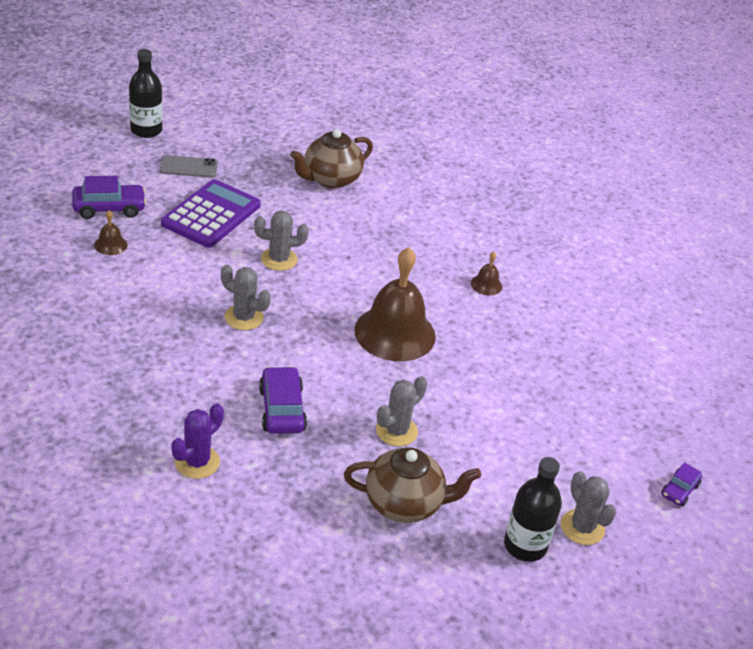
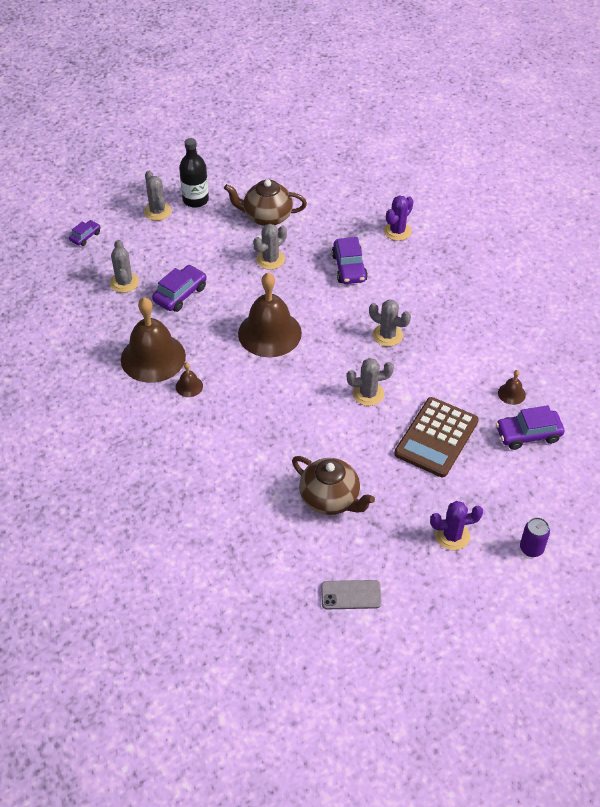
camera: 175 degrees left, 10 degrees up
black bottle [129,49,163,138] -> purple can [520,517,550,557]
grey phone [160,155,218,178] -> grey phone moved to [321,580,382,609]
purple calculator [161,179,261,248] -> brown calculator [394,397,479,477]
brown teapot [290,129,373,189] -> brown teapot turned 75 degrees clockwise [292,456,375,515]
none -> grey cactus [110,240,139,293]
none -> brown bell [121,297,186,383]
none -> purple car [152,265,207,312]
none -> purple cactus [430,501,483,551]

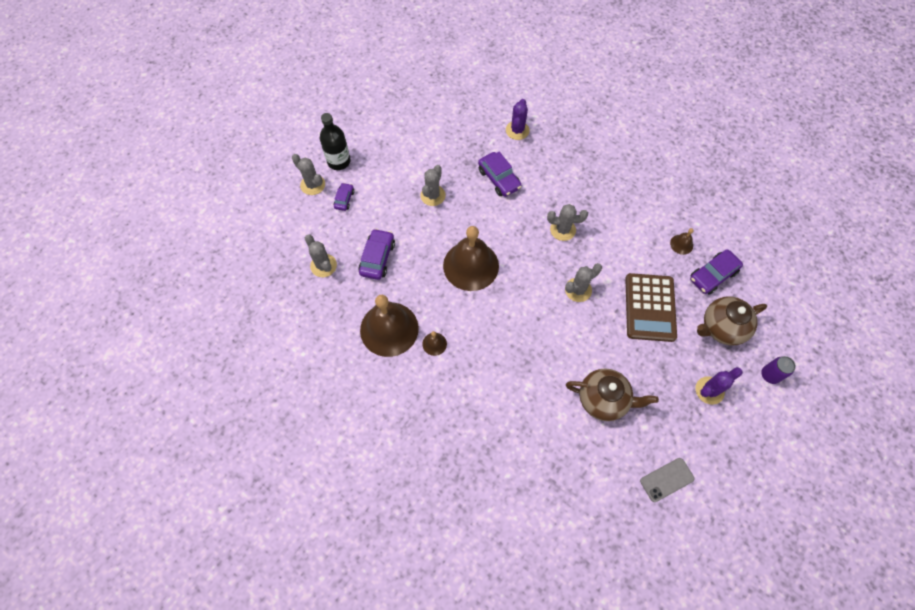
camera: 25 degrees left, 15 degrees up
purple car [69,220,101,246] -> purple car moved to [334,183,354,211]
brown teapot [224,179,307,226] -> brown teapot moved to [697,296,767,345]

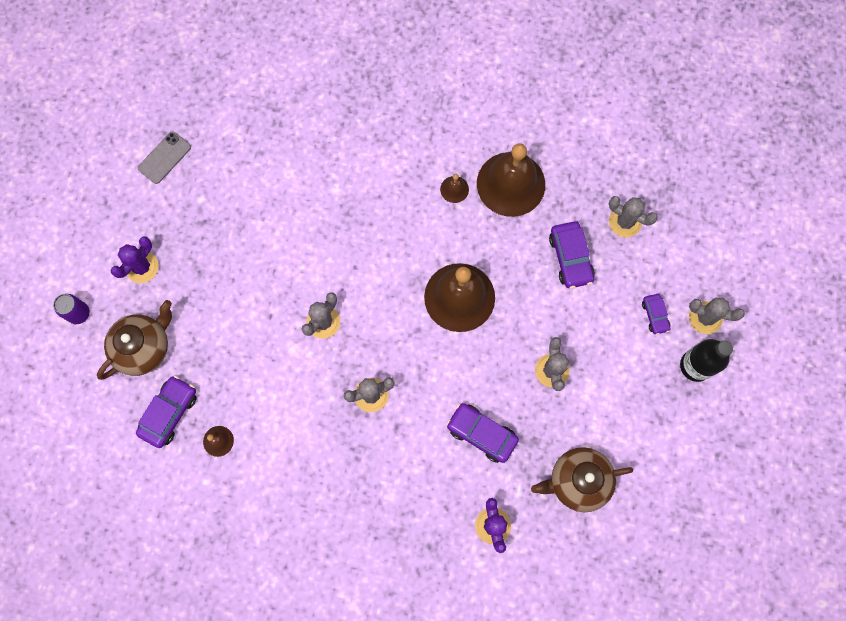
camera: 155 degrees right, 10 degrees up
brown teapot [566,368,659,421] -> brown teapot moved to [531,447,633,512]
brown calculator [625,273,677,342] -> none

